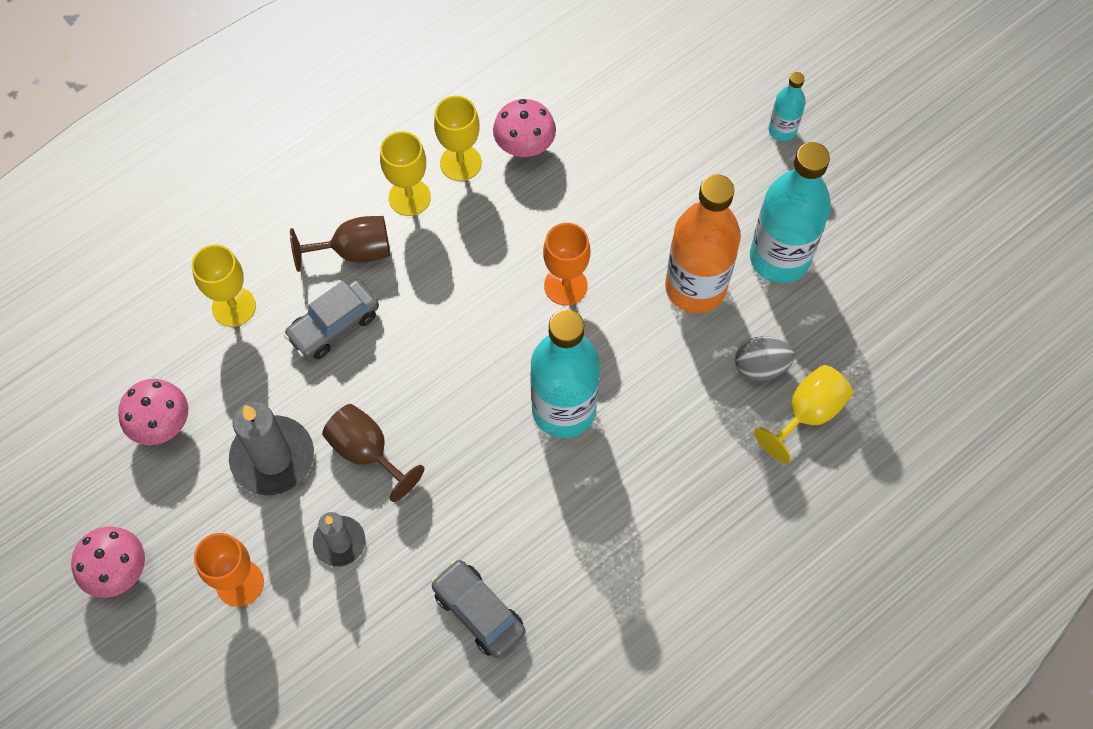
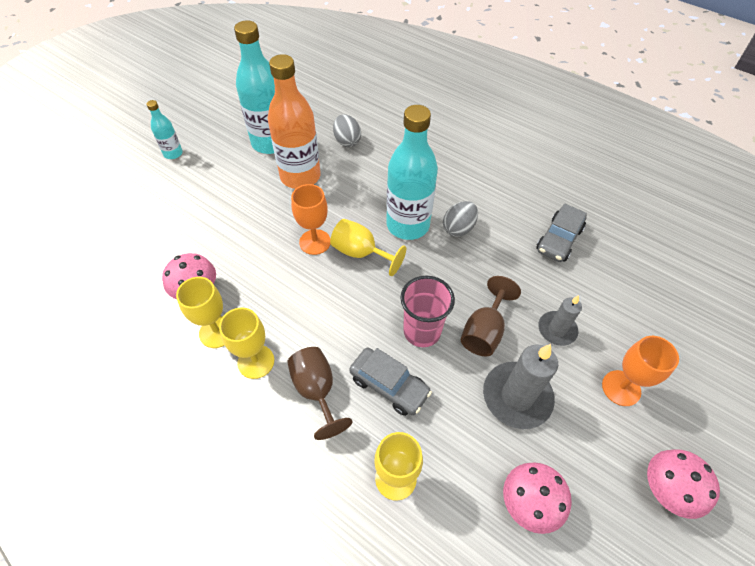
camera: 105 degrees left, 10 degrees down
yellow goblet [754,365,853,463] -> yellow goblet moved to [330,219,406,276]
none -> pink cup [400,275,455,347]
none -> grey egg [443,201,478,237]

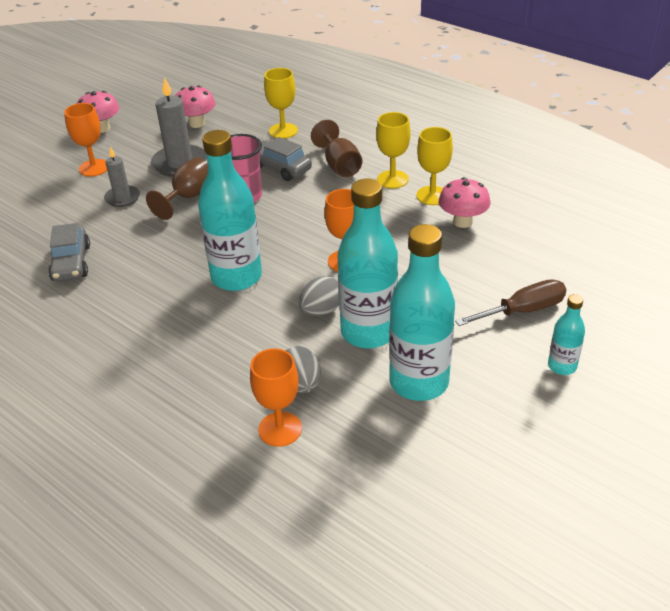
camera: 175 degrees left, 15 degrees down
orange bottle [268,54,321,189] -> turquoise bottle [338,179,398,348]
yellow goblet [330,219,406,276] -> none
grey egg [443,201,478,237] -> grey egg moved to [299,276,339,316]
grey car [536,204,587,262] -> grey car turned 135 degrees clockwise [48,223,90,281]
none -> orange goblet [250,348,302,447]
none -> brown screwdriver [455,279,566,326]

